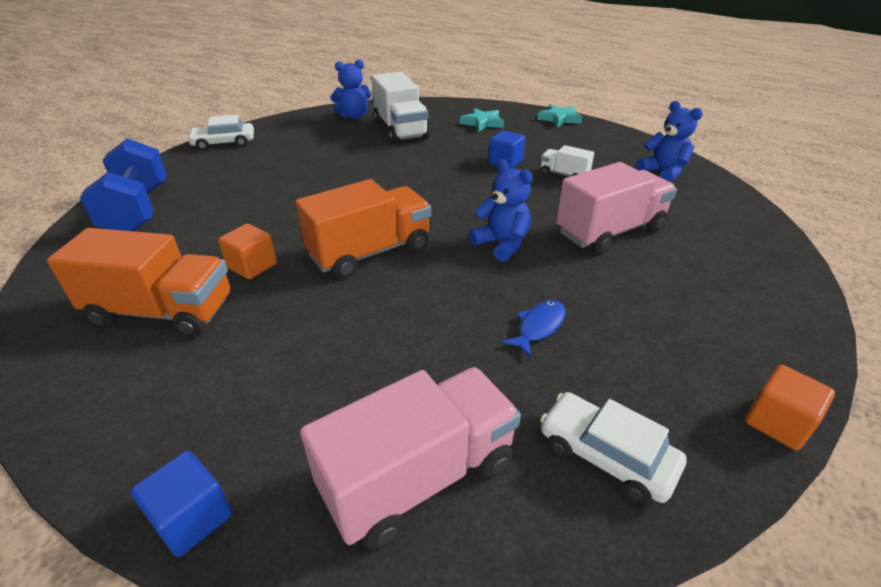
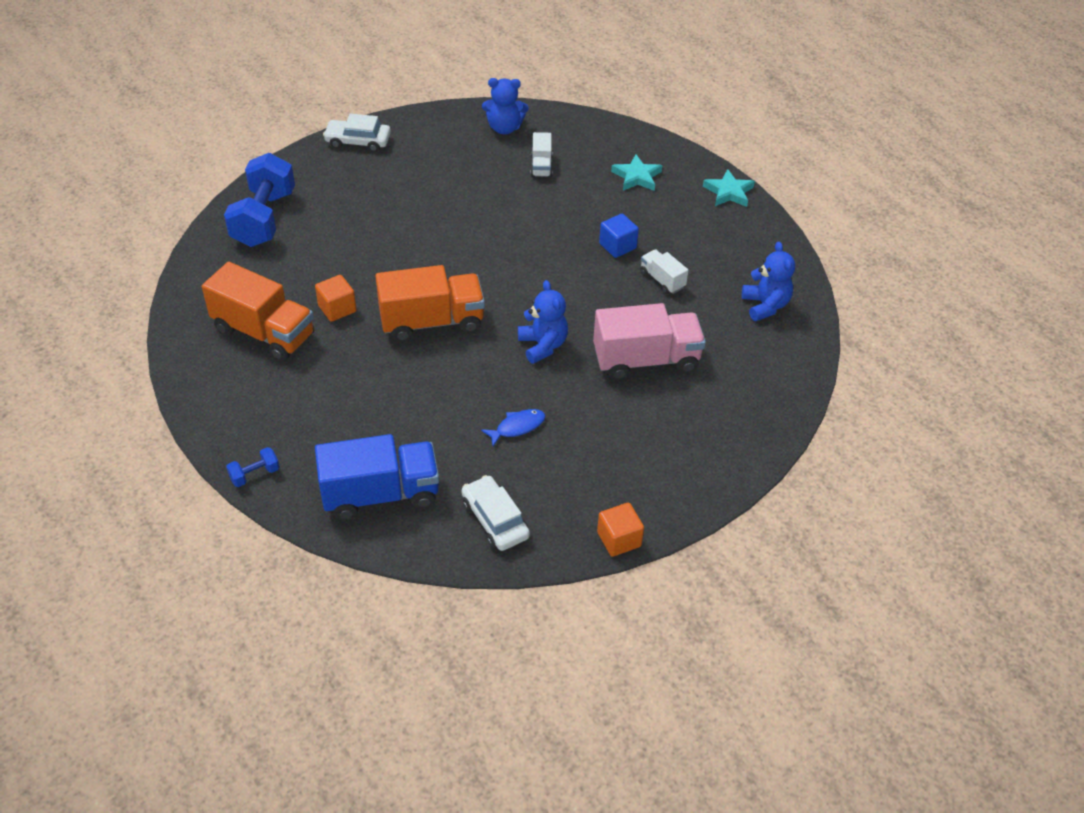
camera: 20 degrees right, 10 degrees up
blue cube [130,451,232,557] -> blue dumbbell [226,447,280,487]
pink truck [300,367,521,550] -> blue truck [315,434,439,520]
white truck [371,72,430,144] -> white truck [530,132,553,178], size x0.50

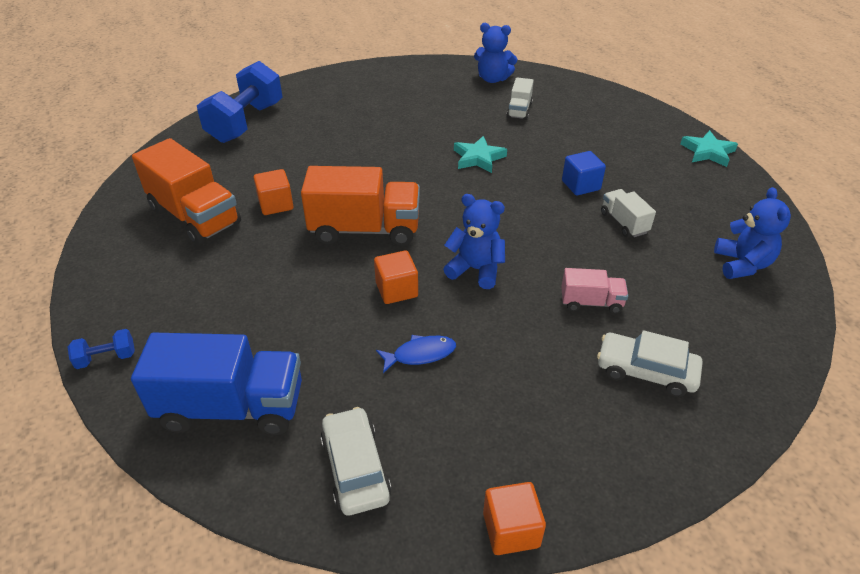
camera: 15 degrees right, 5 degrees down
white car [323,114,391,152] -> white car moved to [597,330,703,397]
blue teddy bear [518,280,568,364] -> blue teddy bear turned 60 degrees counterclockwise [443,194,505,289]
pink truck [593,303,706,380] -> pink truck [561,268,628,314], size x0.50
turquoise star [611,154,662,191] -> turquoise star moved to [454,136,507,173]
none -> orange cube [374,250,418,304]

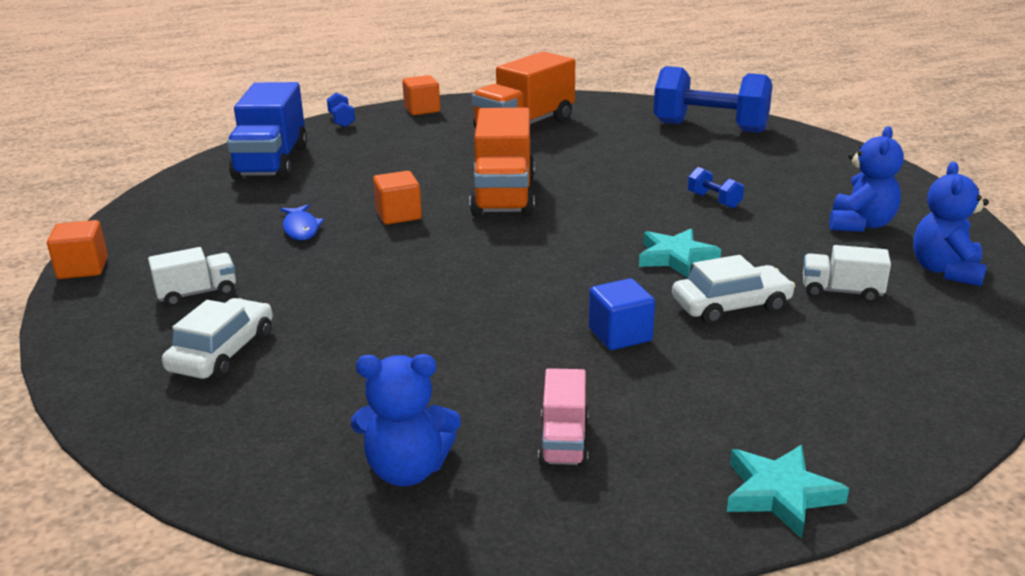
camera: 90 degrees right, 15 degrees down
orange cube [254,169,294,215] -> orange cube moved to [402,75,440,115]
white car [321,407,392,516] -> white car moved to [672,255,795,324]
blue teddy bear [443,194,505,289] -> blue teddy bear moved to [829,126,904,232]
pink truck [561,268,628,314] -> pink truck moved to [538,368,589,467]
white truck [601,189,656,237] -> white truck moved to [148,247,236,307]
none -> blue dumbbell [688,167,744,208]

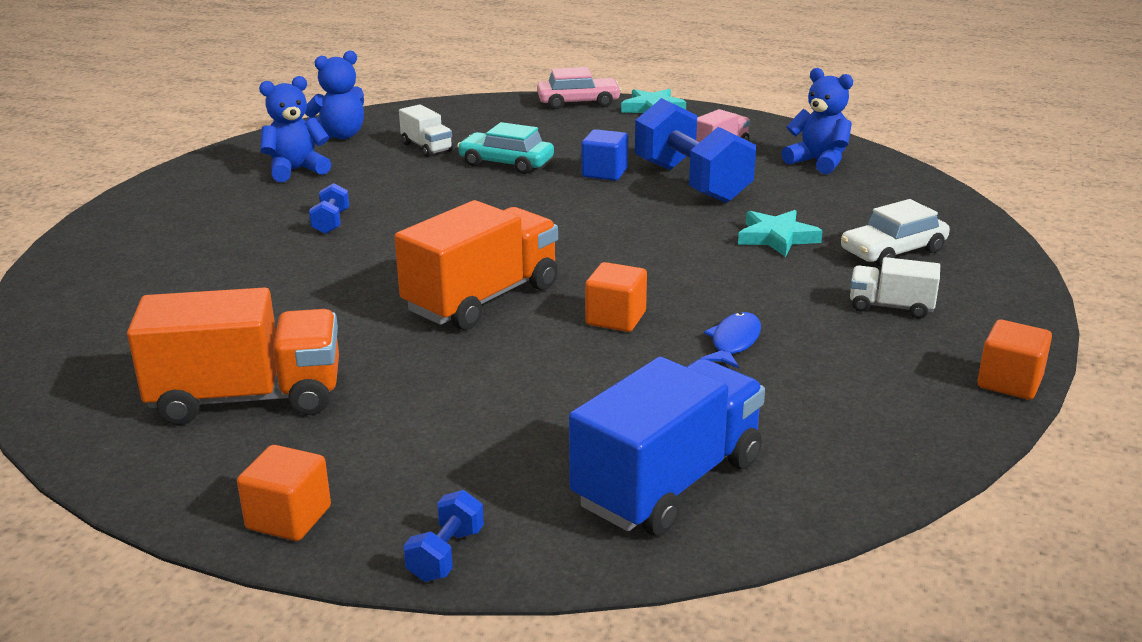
camera: 140 degrees left, 0 degrees up
turquoise star [639,229,721,278] -> turquoise star moved to [738,210,823,257]
blue dumbbell [653,66,773,133] -> blue dumbbell moved to [635,98,756,203]
white car [672,255,795,324] -> turquoise car [457,122,554,174]
none -> pink car [537,67,621,110]

